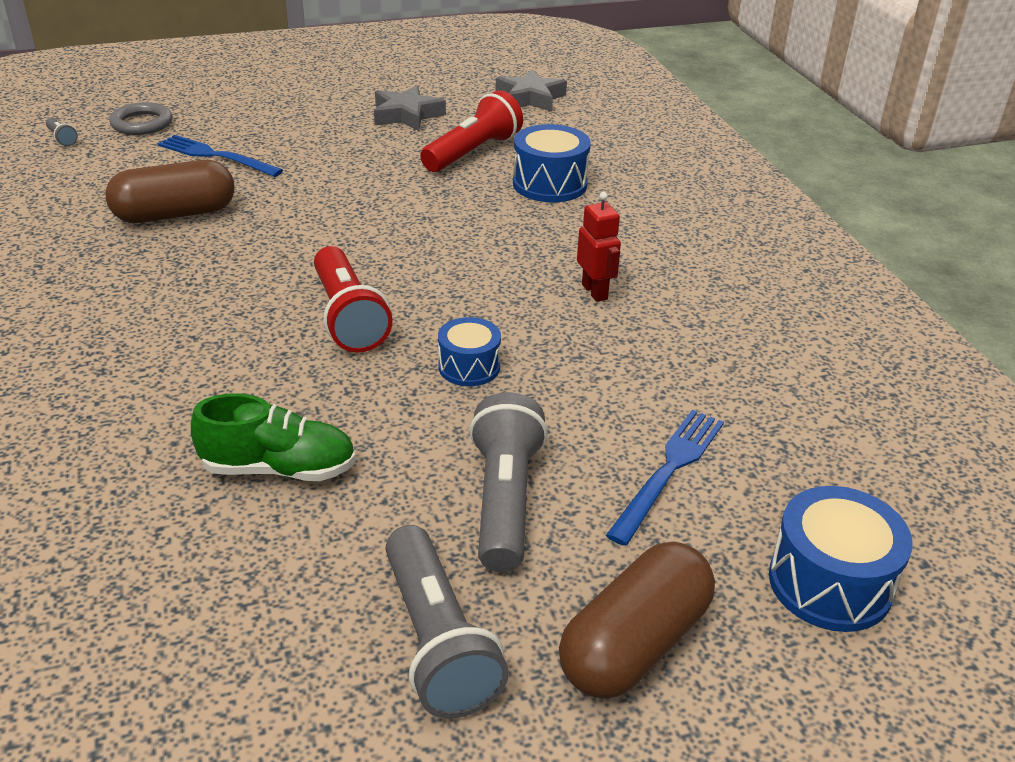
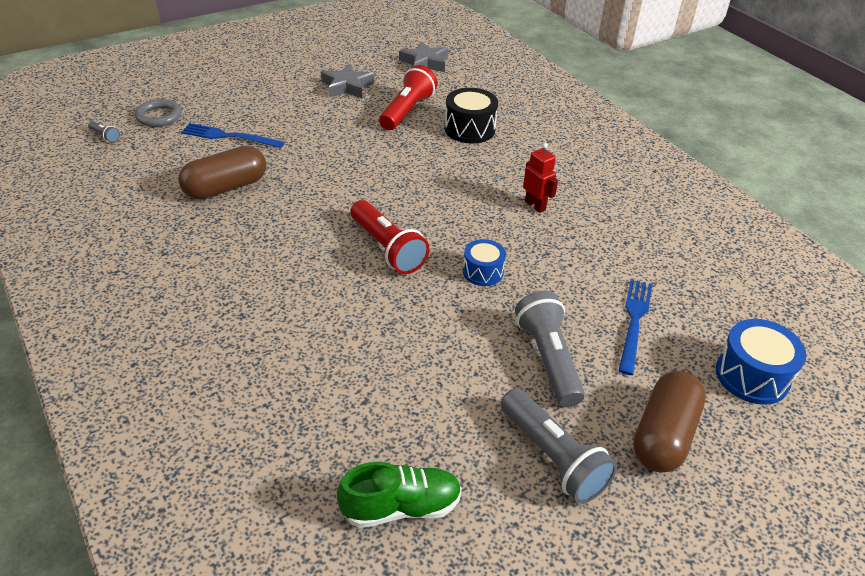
camera: 15 degrees left, 5 degrees up
green shoe [191,393,356,481] -> green shoe moved to [337,462,462,528]
blue drum [513,124,591,202] -> black drum [444,88,498,143]

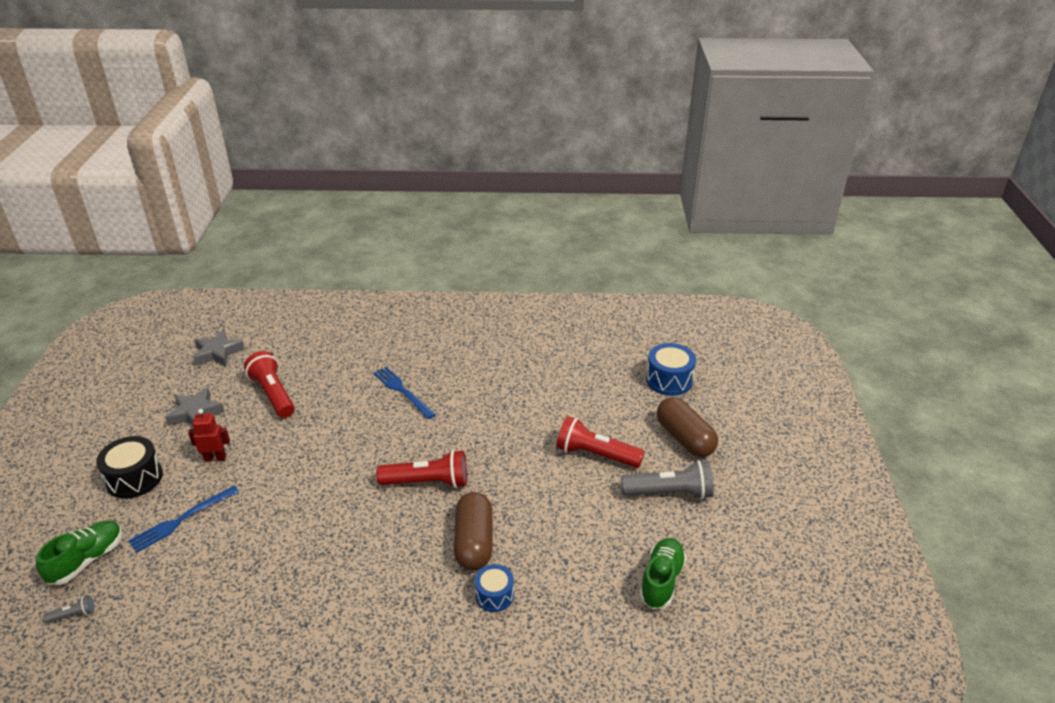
camera: 55 degrees left, 5 degrees down
grey ring [135,99,182,127] -> green shoe [36,521,123,585]
brown capsule [178,146,266,200] -> brown capsule moved to [454,492,493,570]
black drum [444,88,498,143] -> black drum moved to [96,436,163,499]
blue drum [463,239,506,286] -> blue drum moved to [474,564,514,612]
grey flashlight [515,291,585,407] -> red flashlight [556,416,645,468]
red robot [523,143,558,213] -> red robot moved to [188,409,230,462]
blue fork [618,279,652,375] -> blue fork moved to [373,367,436,419]

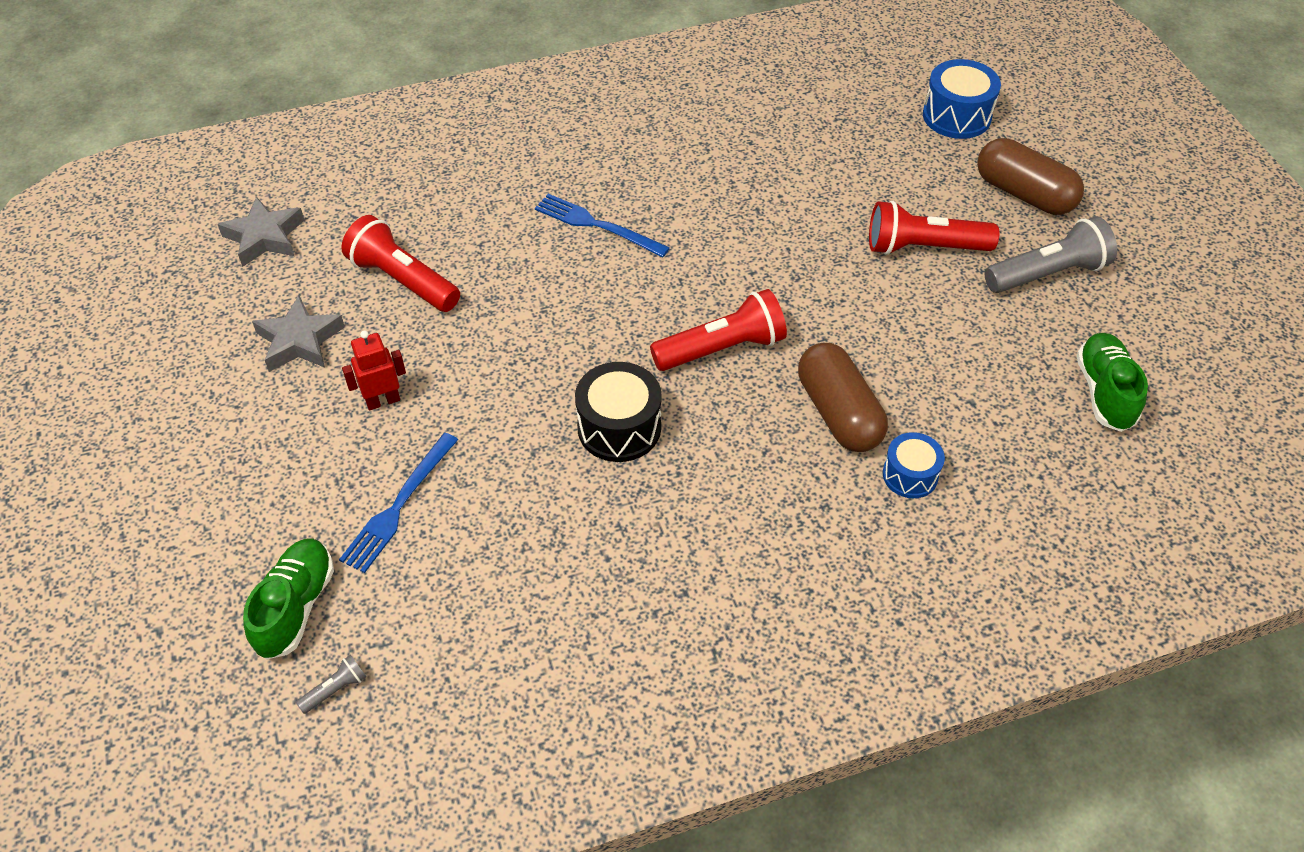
camera: 20 degrees left, 15 degrees up
black drum [96,436,163,499] -> black drum moved to [575,362,662,462]

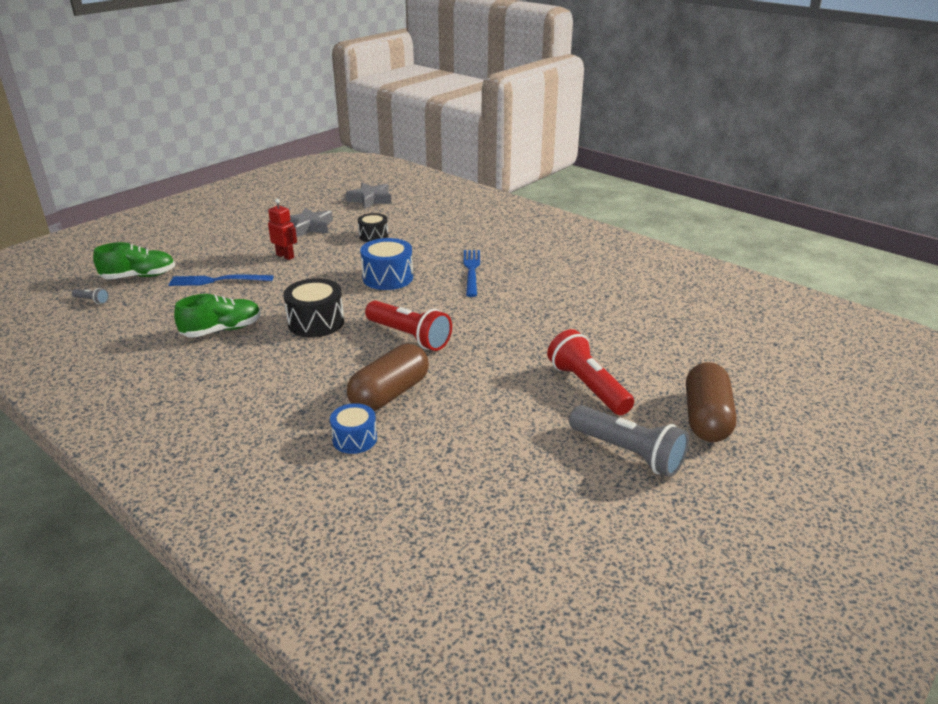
camera: 60 degrees right, 20 degrees down
red flashlight [341,215,460,312] -> black drum [358,213,388,242]
blue drum [923,59,1001,139] -> blue drum moved to [360,238,413,290]
green shoe [1076,333,1148,432] -> green shoe moved to [174,294,261,338]

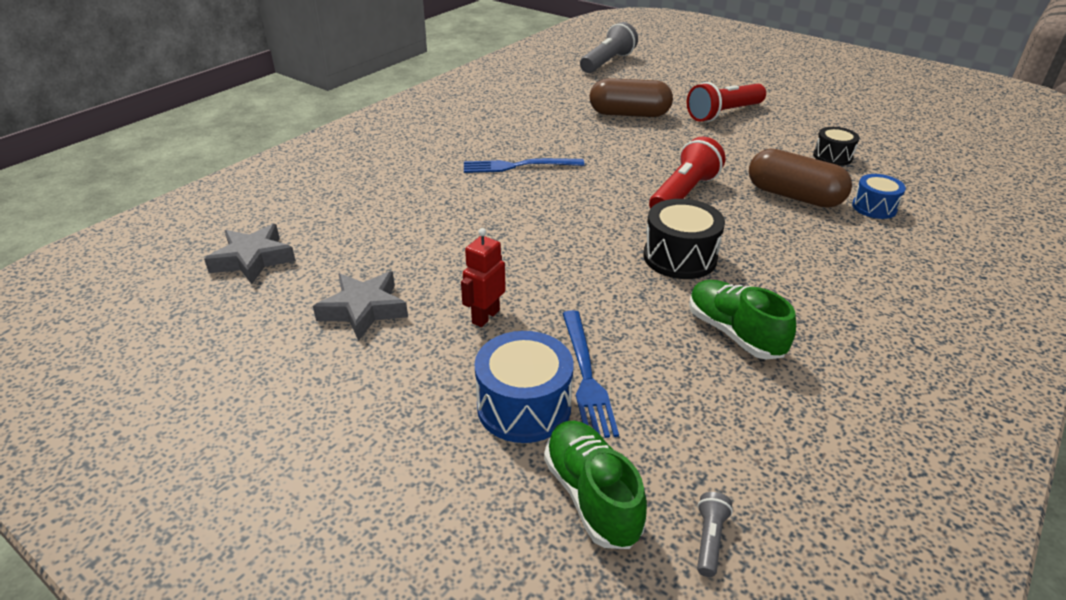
camera: 95 degrees left, 5 degrees up
black drum [358,213,388,242] -> black drum moved to [813,127,859,166]
blue drum [360,238,413,290] -> blue drum moved to [475,331,574,443]
grey flashlight [569,405,689,477] -> grey flashlight moved to [580,22,638,73]
brown capsule [686,362,736,442] -> brown capsule moved to [590,78,673,117]

